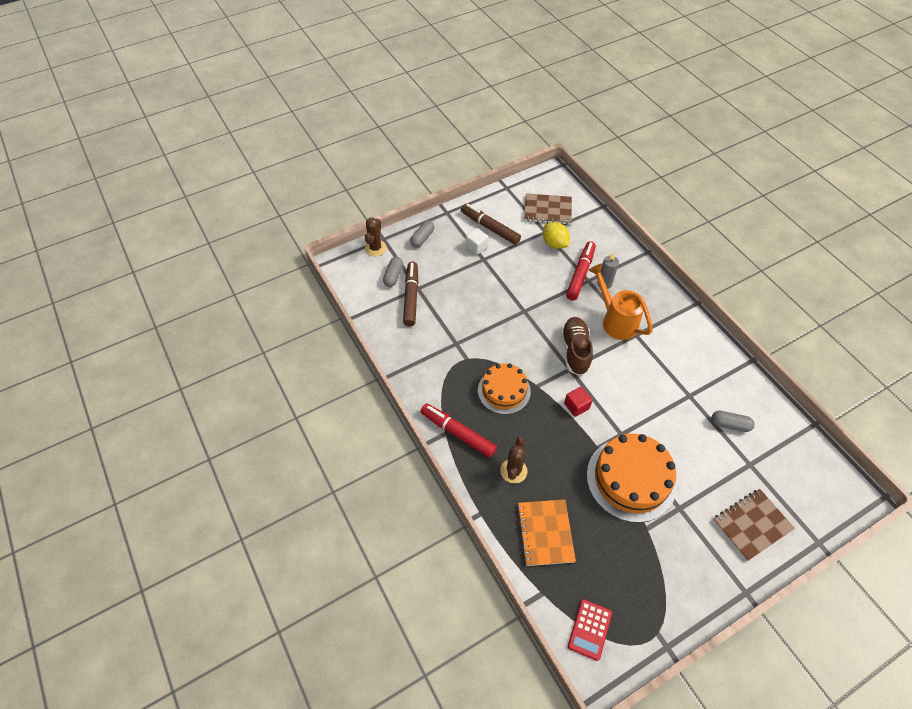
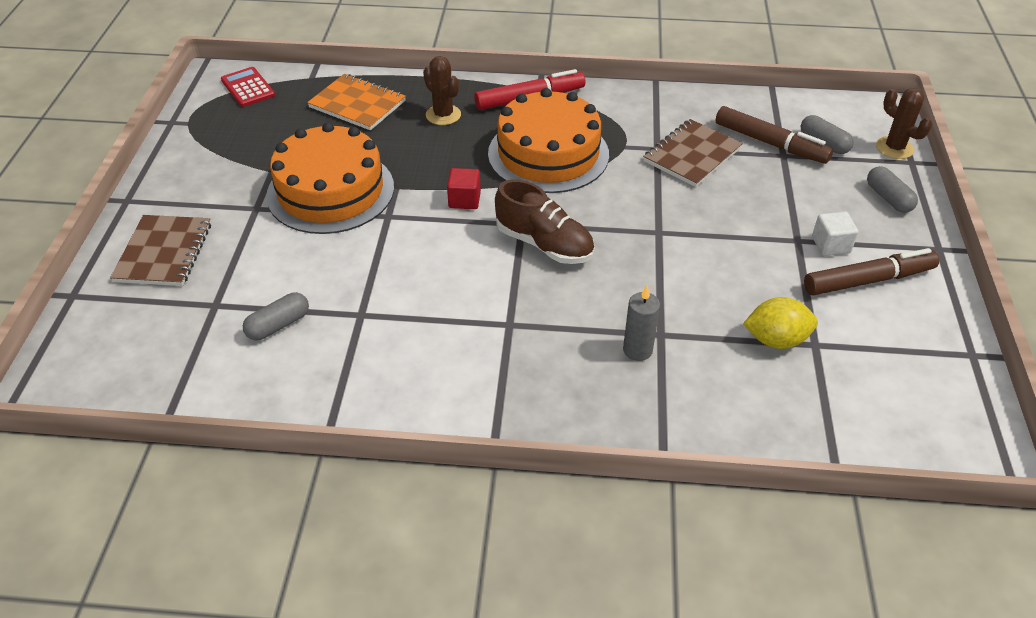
camera: 125 degrees right, 10 degrees down
orange cake [478,363,531,414] -> orange cake [488,88,609,193], size x1.55
brown notebook [524,193,572,225] -> brown notebook moved to [643,119,743,187]
red marker [566,241,596,300] -> none
orange watering can [588,264,653,340] -> none

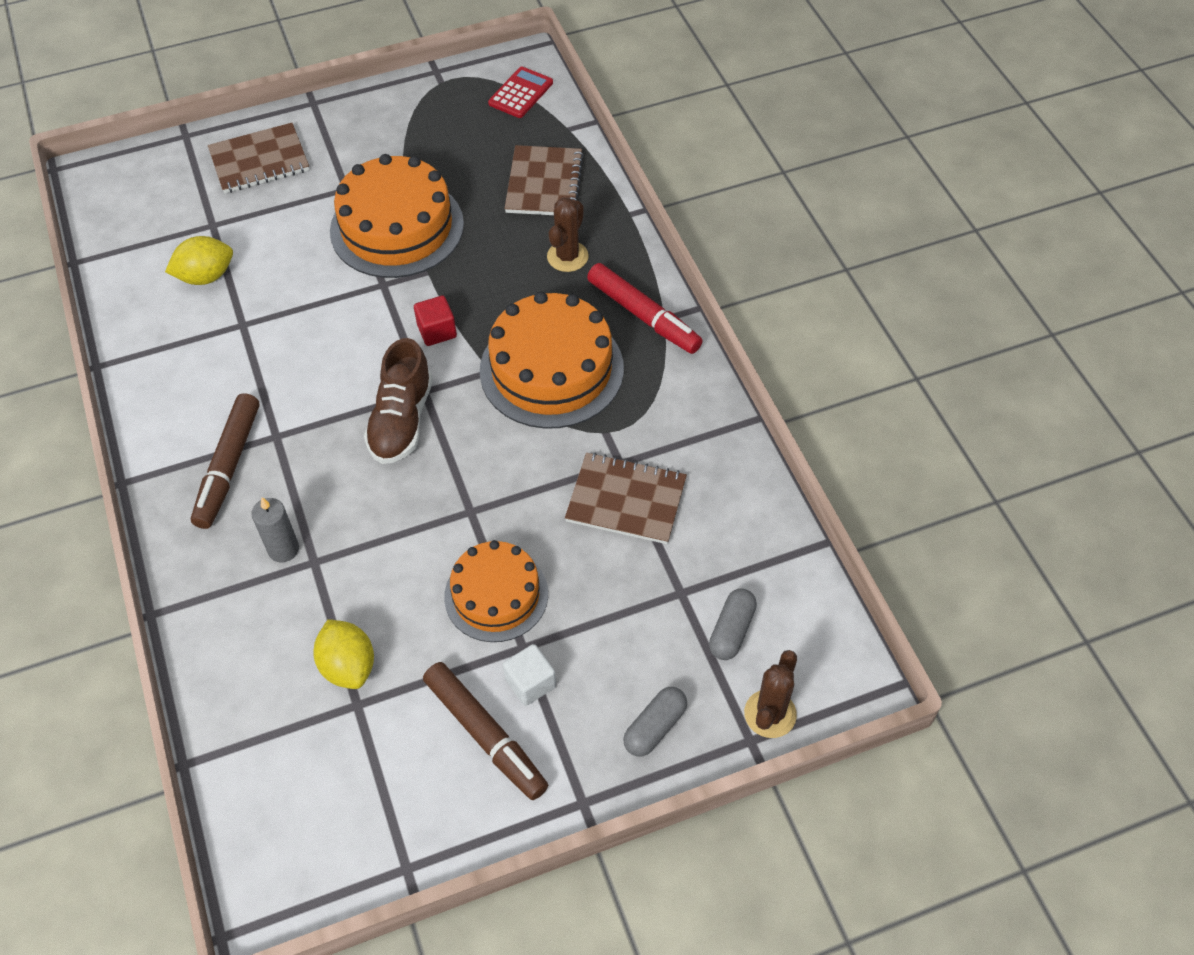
camera: 65 degrees right, 10 degrees up
grey capsule [243,292,309,341] -> yellow lemon [165,236,233,285]
orange notebook [307,74,406,130] -> brown notebook [504,145,584,215]
brown marker [716,106,833,164] -> brown marker moved to [191,393,259,529]
none -> orange cake [444,540,548,642]

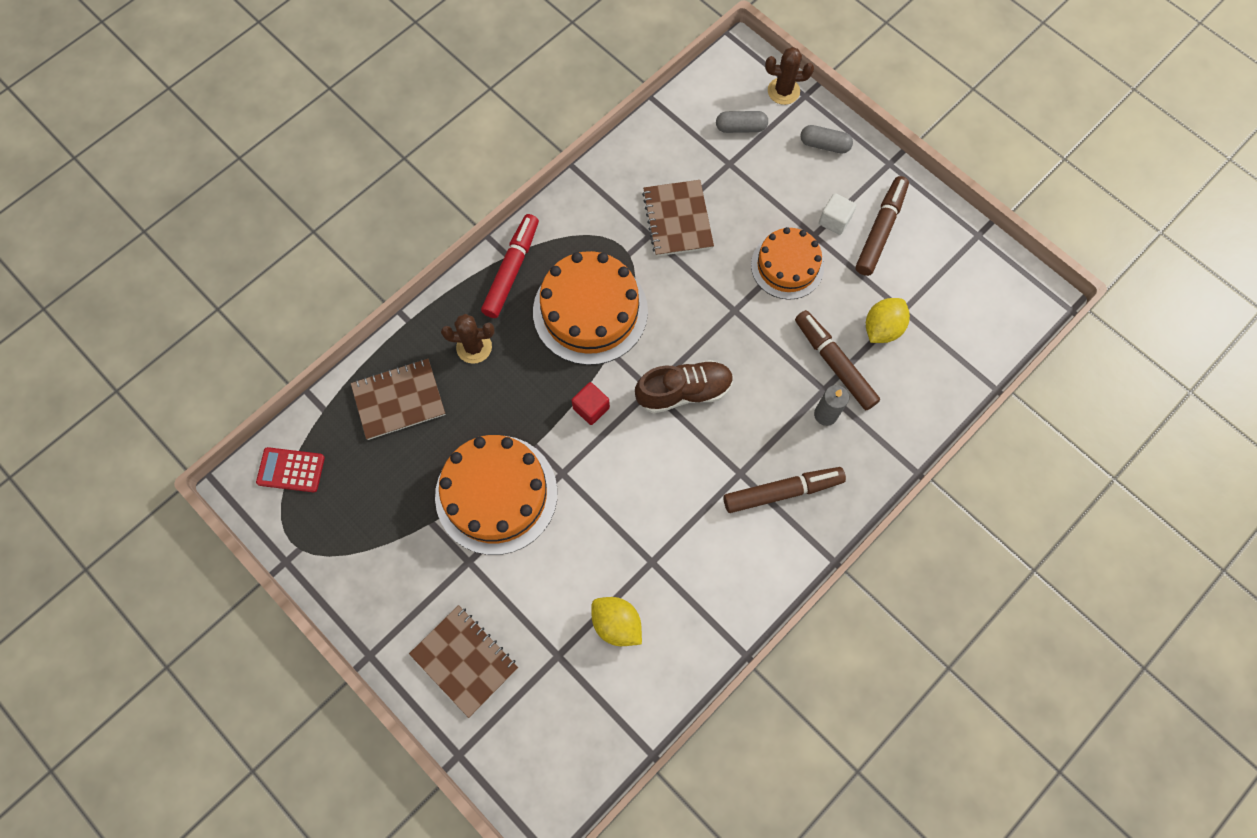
camera: 115 degrees left, 15 degrees up
none -> brown marker [795,310,880,410]

